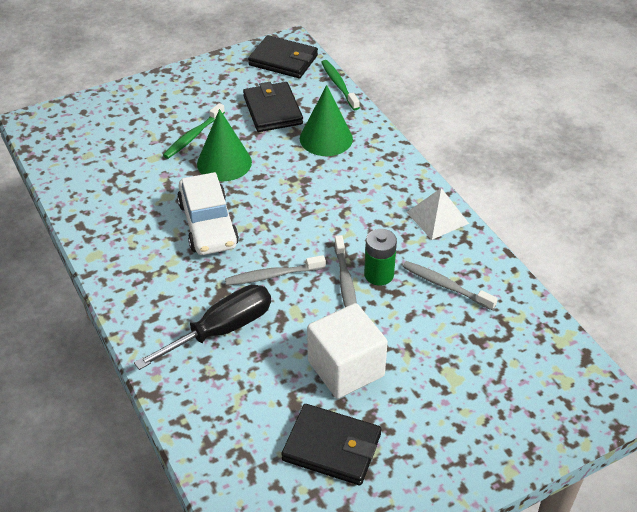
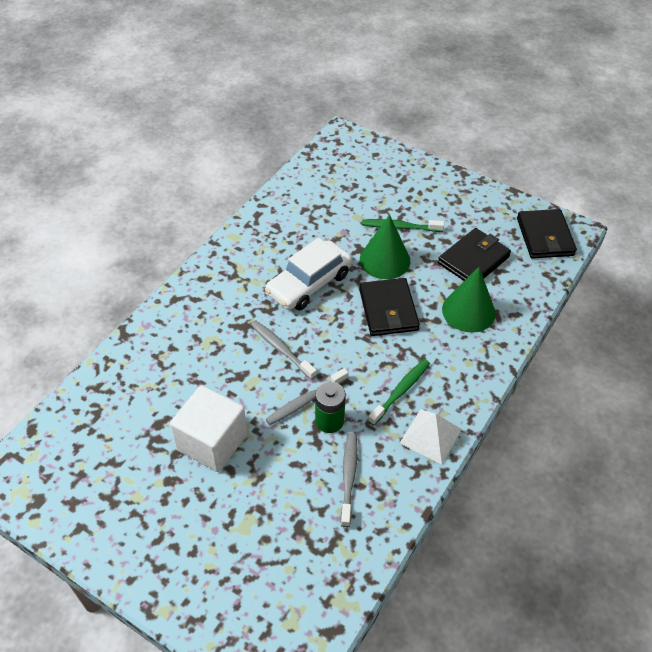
camera: 60 degrees right, 5 degrees up
black screwdriver [134,285,271,370] -> none
black wallet [281,404,381,485] -> black wallet moved to [359,278,420,336]
green toothbrush [321,60,360,110] -> green toothbrush moved to [368,359,430,426]

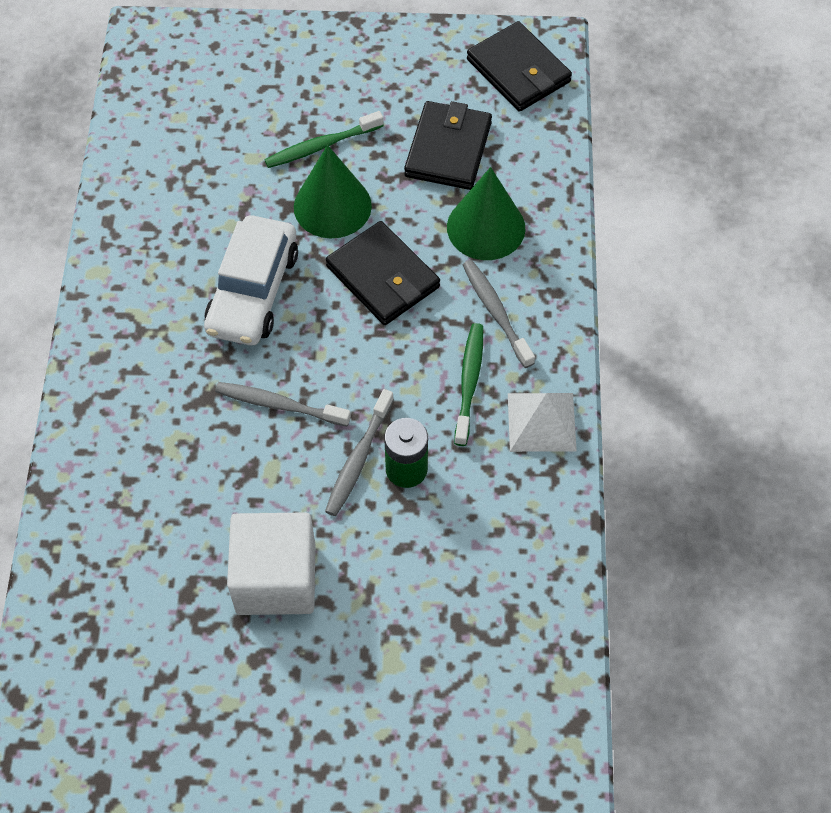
camera: 30 degrees left, 10 degrees up
grey toothbrush [340,432,357,527] -> grey toothbrush moved to [463,260,535,368]

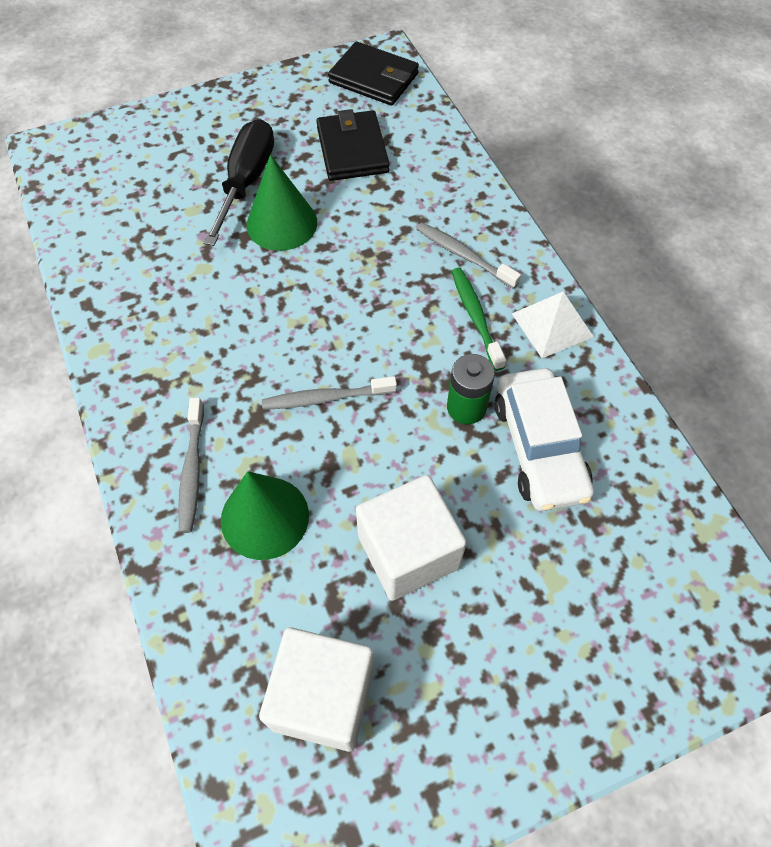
camera: 25 degrees left, 0 degrees up
white car [204,215,298,345] -> white car moved to [495,368,594,511]
green toothbrush [265,111,384,168] -> black screwdriver [203,119,274,246]
grey toothbrush [325,389,394,516] -> grey toothbrush moved to [178,397,204,533]
black wallet [326,221,440,325] -> none
green cone [447,167,526,260] -> green cone moved to [221,471,309,560]
none -> white cube [259,627,374,752]

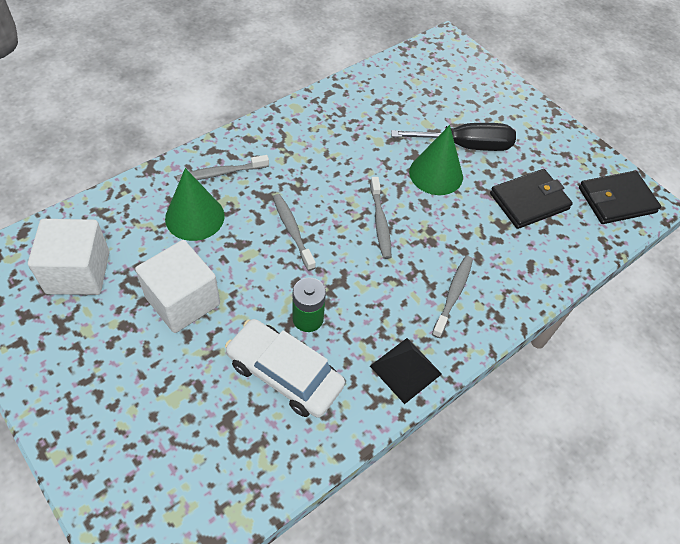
camera: 70 degrees right, 5 degrees down
black wallet [328,41,419,106] -> black wallet turned 60 degrees clockwise [579,171,661,224]
green toothbrush [451,268,506,371] -> none
white car [495,368,594,511] -> white car turned 60 degrees clockwise [225,319,345,418]
white pyramid [512,291,594,358] -> black pyramid [370,338,442,404]
none -> grey toothbrush [370,177,391,259]

